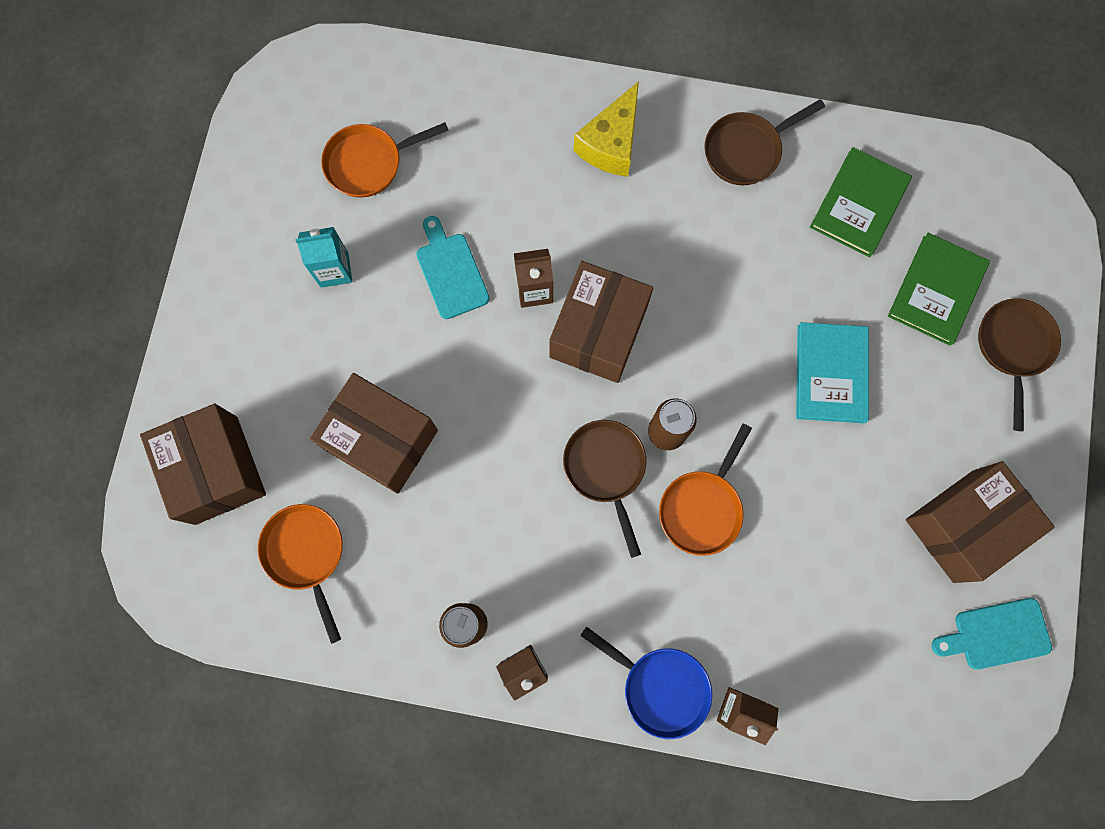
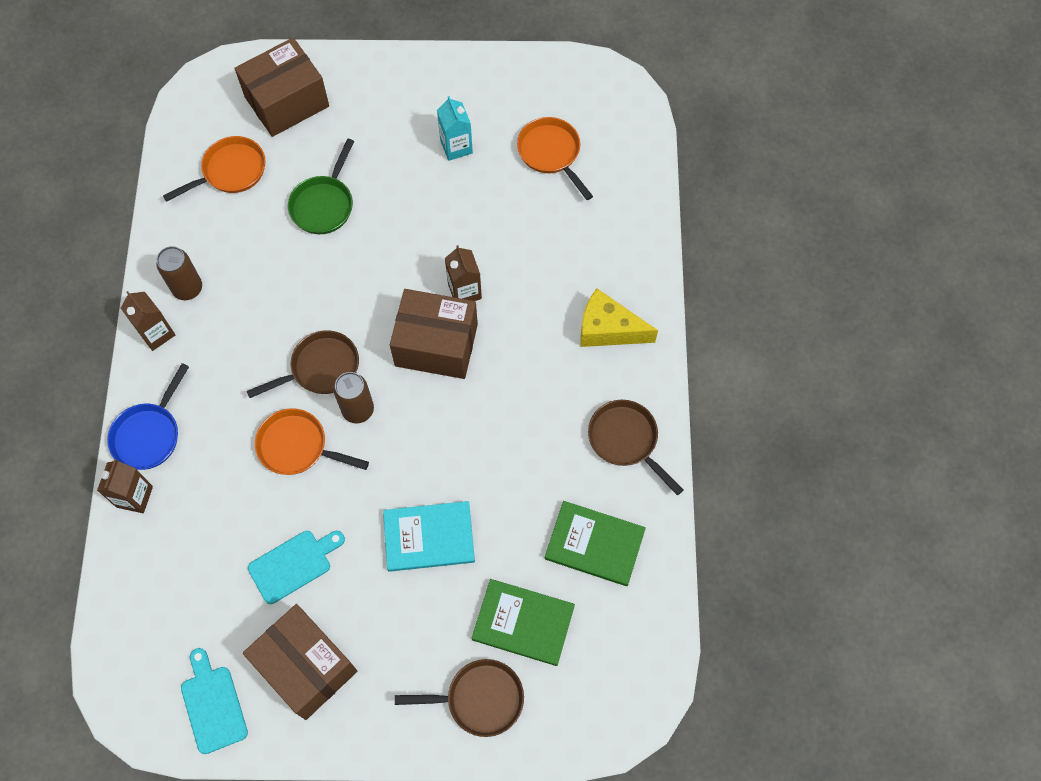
camera: 80 degrees right, 10 degrees down
brown box [310,373,438,494] -> green pan [288,139,354,234]
turquoise cutting board [416,216,489,319] -> turquoise cutting board moved to [248,531,345,604]

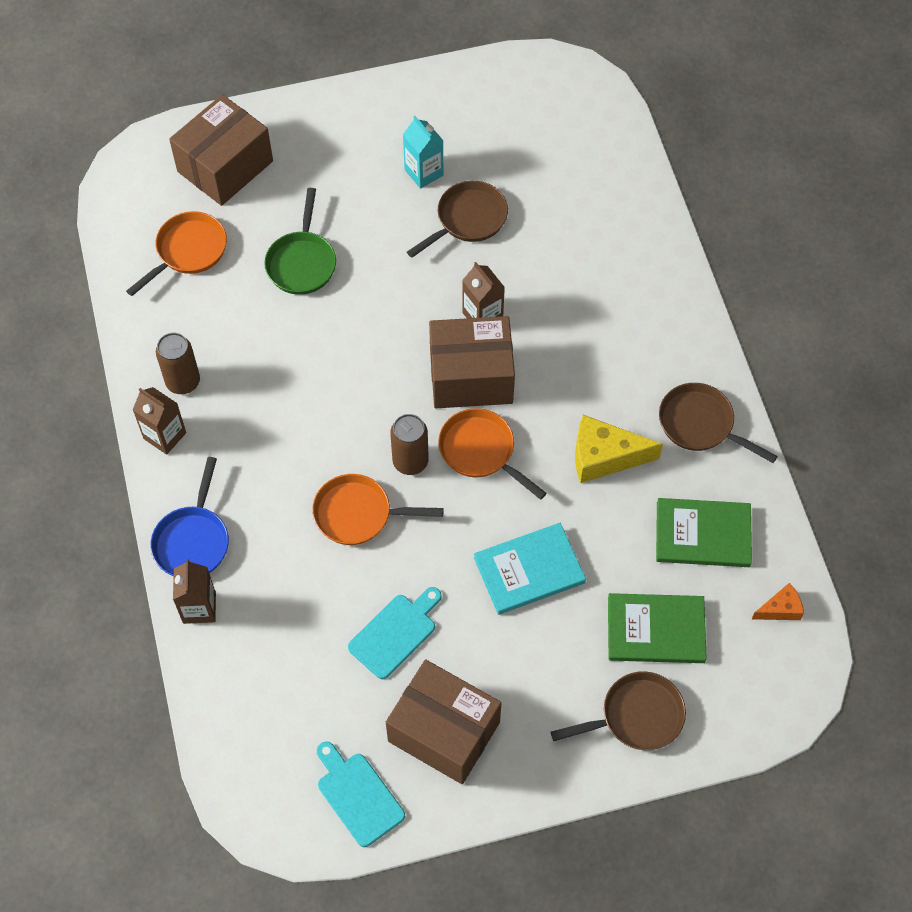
camera: 15 degrees left, 5 degrees down
brown pan [247,330,359,398] -> brown pan moved to [407,181,508,258]
orange pan [517,117,593,200] -> orange pan moved to [438,408,547,500]
yellow cheese [580,288,658,347] -> yellow cheese moved to [575,415,663,483]
none -> orange cheese [752,583,804,620]

